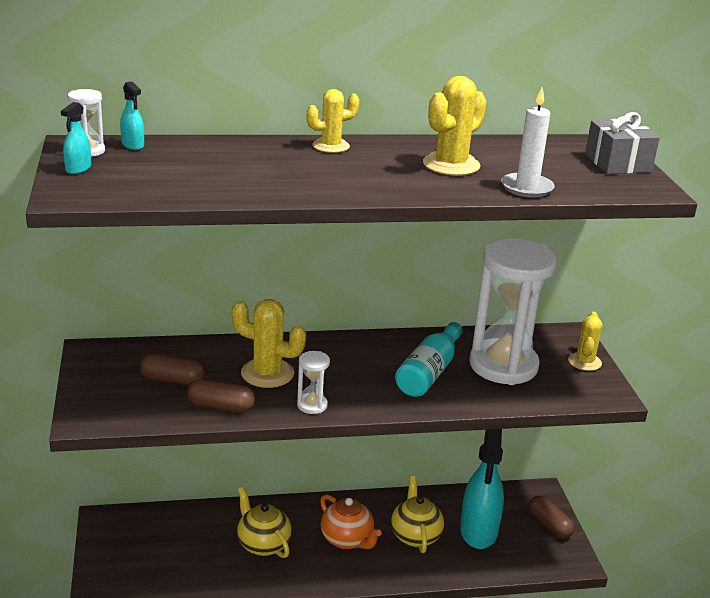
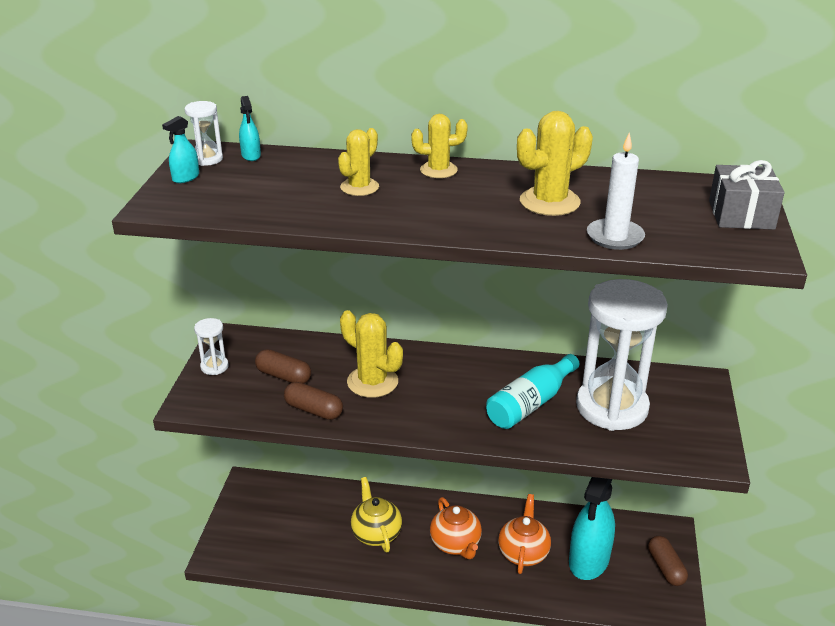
camera: 20 degrees right, 5 degrees up
white hourglass [297,351,330,414] -> white hourglass moved to [194,318,229,375]
yellow teapot [391,476,444,553] -> orange teapot [498,494,551,574]
yellow cactus [568,311,602,371] -> yellow cactus moved to [338,128,379,196]

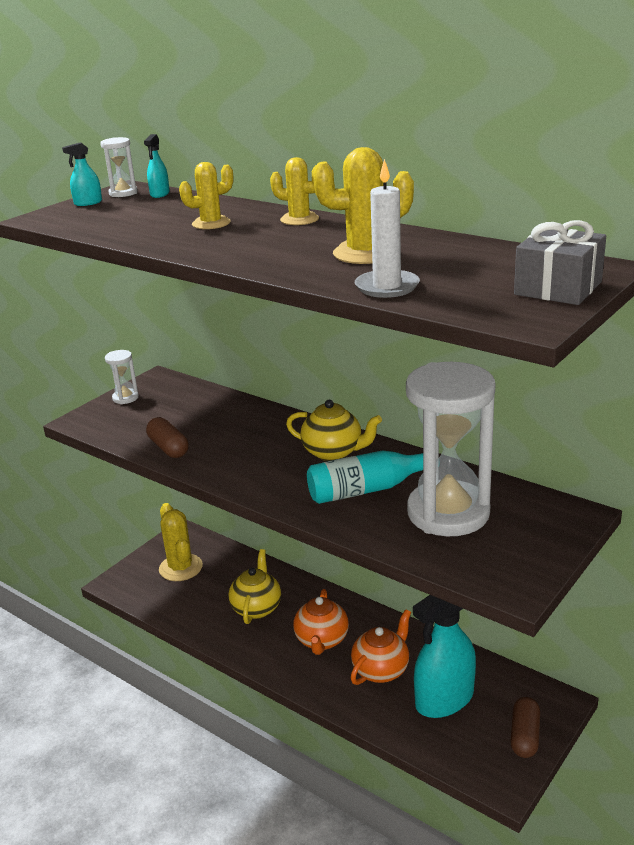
camera: 30 degrees right, 5 degrees down
brown capsule [255,349,311,384] -> none
yellow cactus [340,310,403,398] -> yellow cactus moved to [159,503,203,581]
none -> yellow teapot [286,400,382,461]

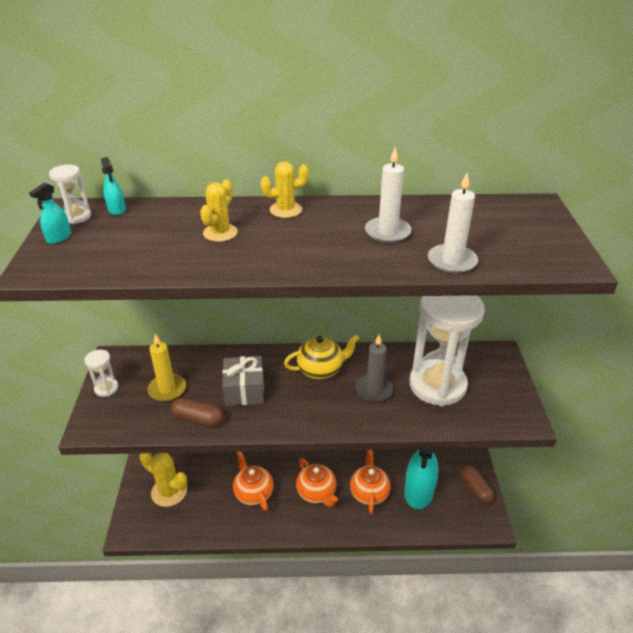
camera: 40 degrees left, 10 degrees up
yellow teapot [228,549,281,624] -> orange teapot [233,452,274,511]
turquoise bottle [307,451,423,504] -> grey candle [355,335,394,402]
yellow cactus [313,147,414,264] -> white candle [365,147,412,243]
grey gift [514,220,606,305] -> grey gift moved to [222,356,264,406]
none -> yellow candle [147,334,186,402]

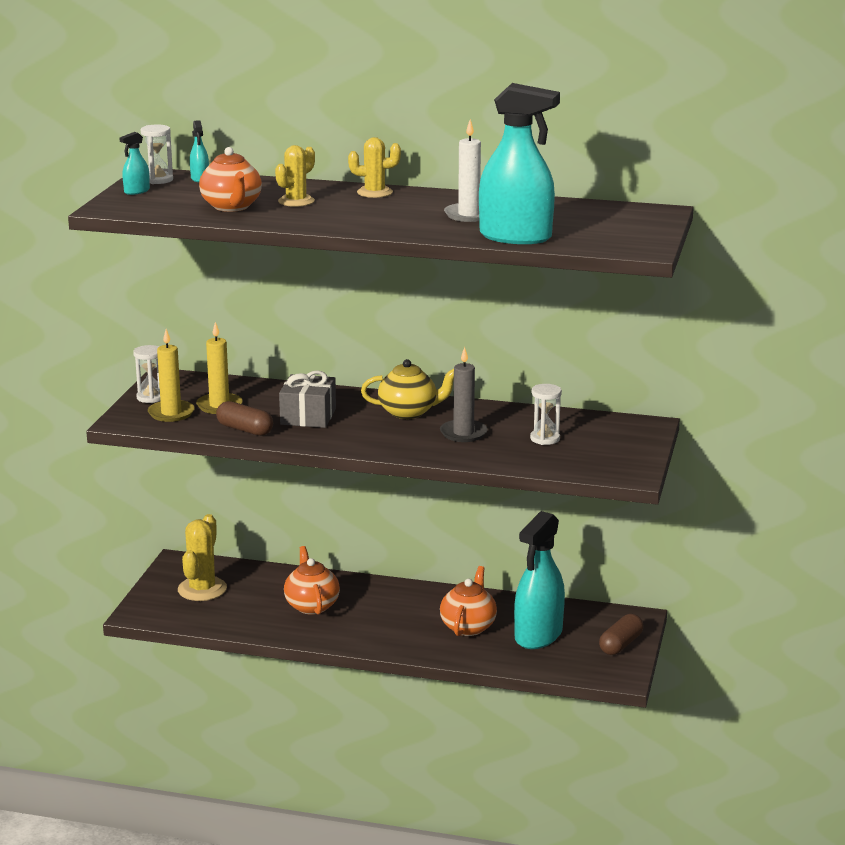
camera: 15 degrees right, 15 degrees down
yellow cactus [140,453,187,507] -> yellow cactus turned 60 degrees clockwise [178,514,227,601]
orange teapot [296,458,338,507] -> orange teapot moved to [199,147,262,212]
white hourglass [409,295,485,406] -> white hourglass [530,384,562,445], size x0.41
white candle [428,172,478,274] -> turquoise spray bottle [479,83,560,244]
brown capsule [460,466,494,504] -> brown capsule turned 45 degrees clockwise [599,614,643,655]
none -> yellow candle [148,329,195,422]

